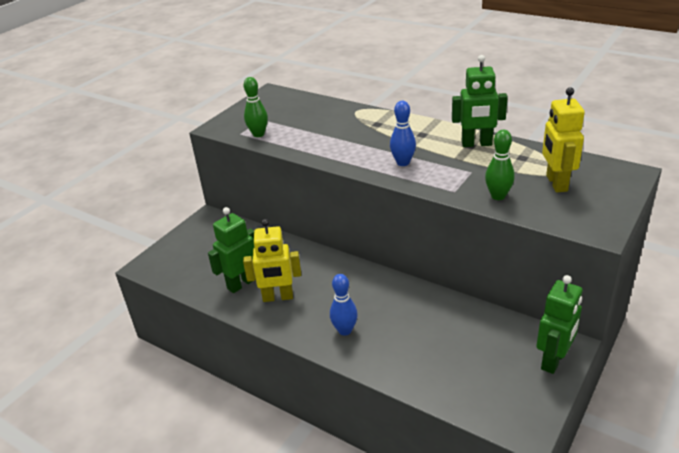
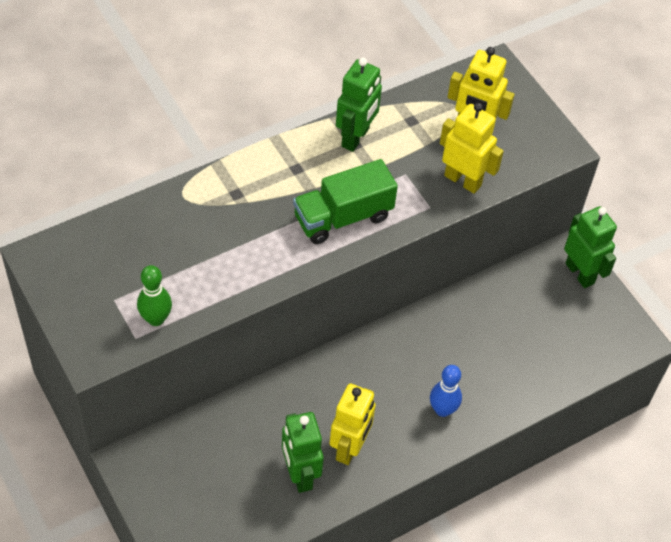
camera: 70 degrees left, 20 degrees up
blue bowling pin [390,101,416,166] -> green truck [293,159,398,244]
green bowling pin [485,130,515,200] -> yellow robot [440,102,504,194]

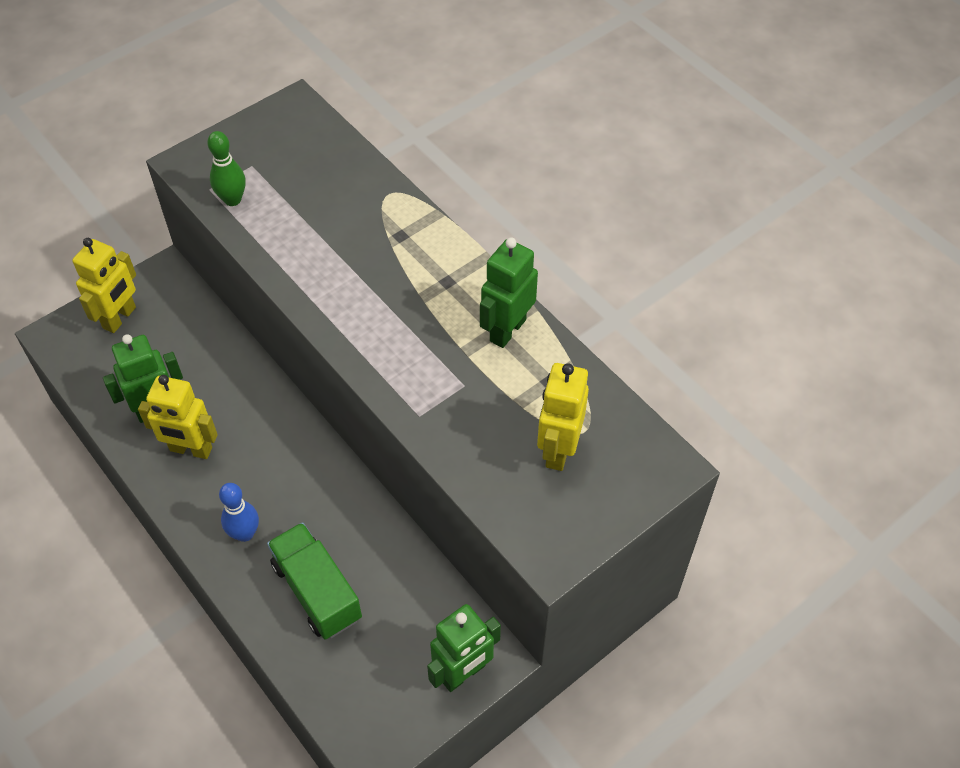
camera: 85 degrees right, 0 degrees up
green truck [293,159,398,244] -> green truck moved to [267,522,362,640]
green robot [336,57,382,152] -> green robot turned 105 degrees clockwise [480,238,538,348]
yellow robot [440,102,504,194] -> yellow robot moved to [72,238,136,333]

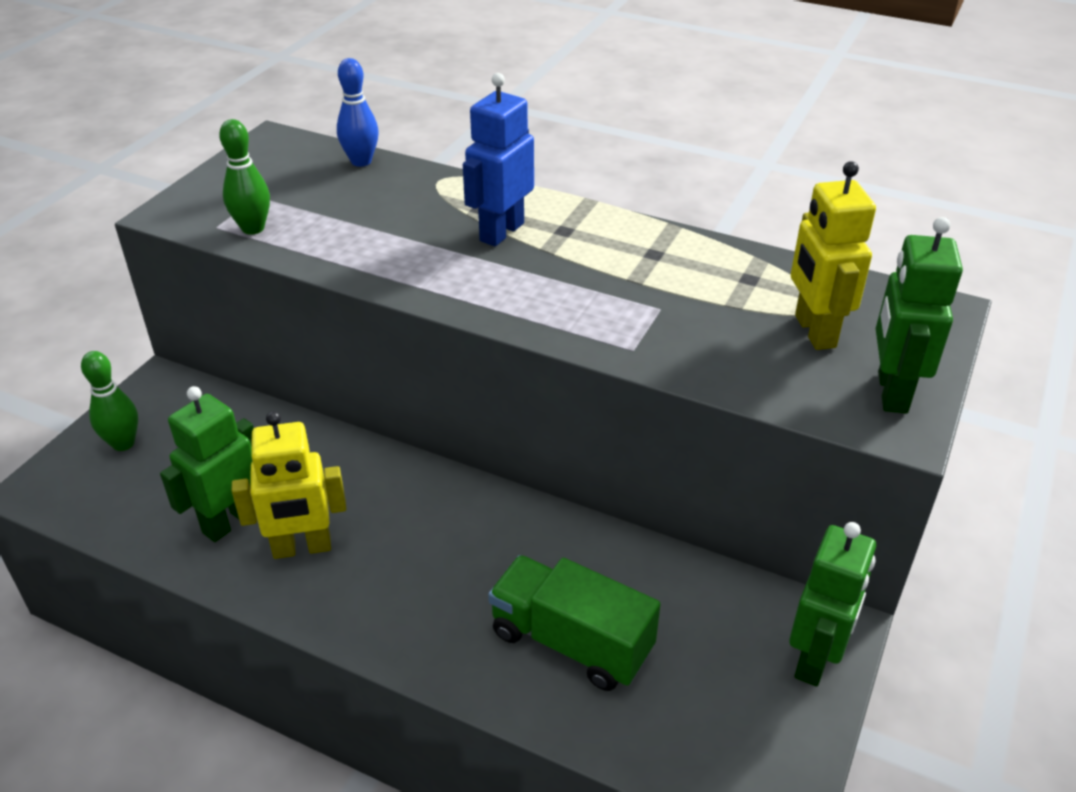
camera: 25 degrees left, 15 degrees down
yellow robot [72,238,136,333] -> green bowling pin [81,351,138,451]
blue bowling pin [219,483,259,542] -> blue bowling pin moved to [337,58,379,167]
green robot [480,238,538,348] -> green robot moved to [876,217,963,413]
none -> blue robot [463,73,534,246]

